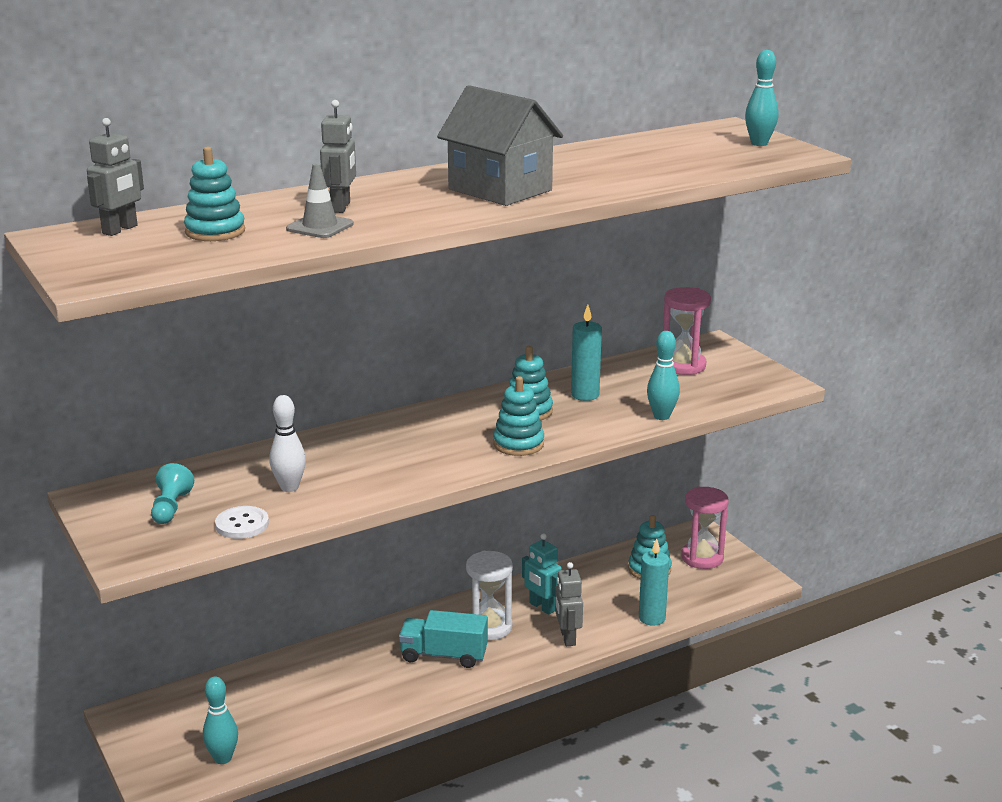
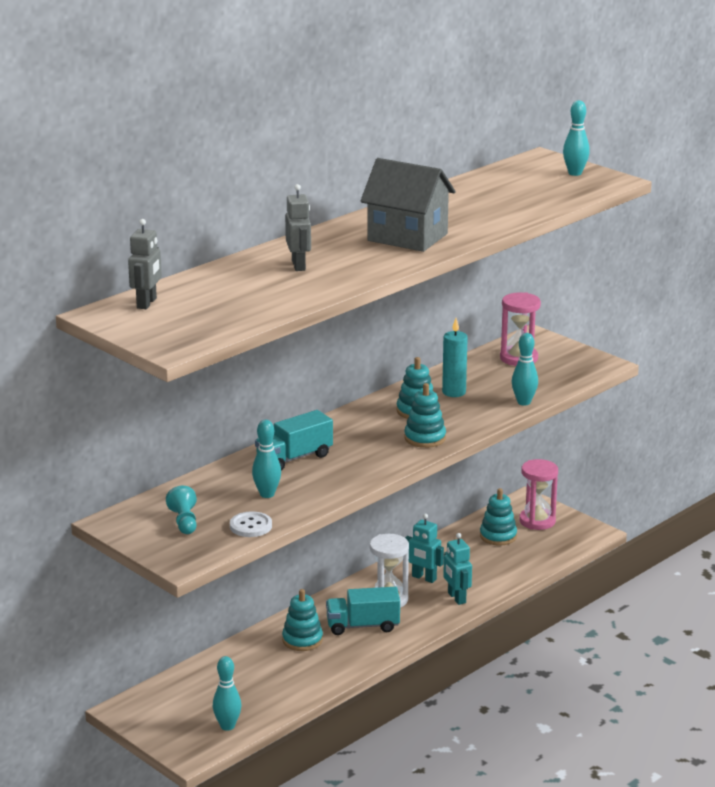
camera: 15 degrees left, 0 degrees up
turquoise stacking toy [184,147,245,241] -> turquoise stacking toy moved to [282,589,323,651]
white bowling pin [269,395,306,492] -> turquoise bowling pin [252,420,281,498]
grey traffic cone [286,163,354,238] -> none
grey robot [555,562,583,646] -> turquoise robot [443,533,472,605]
turquoise candle [639,538,669,626] -> none
none -> turquoise truck [255,410,333,471]

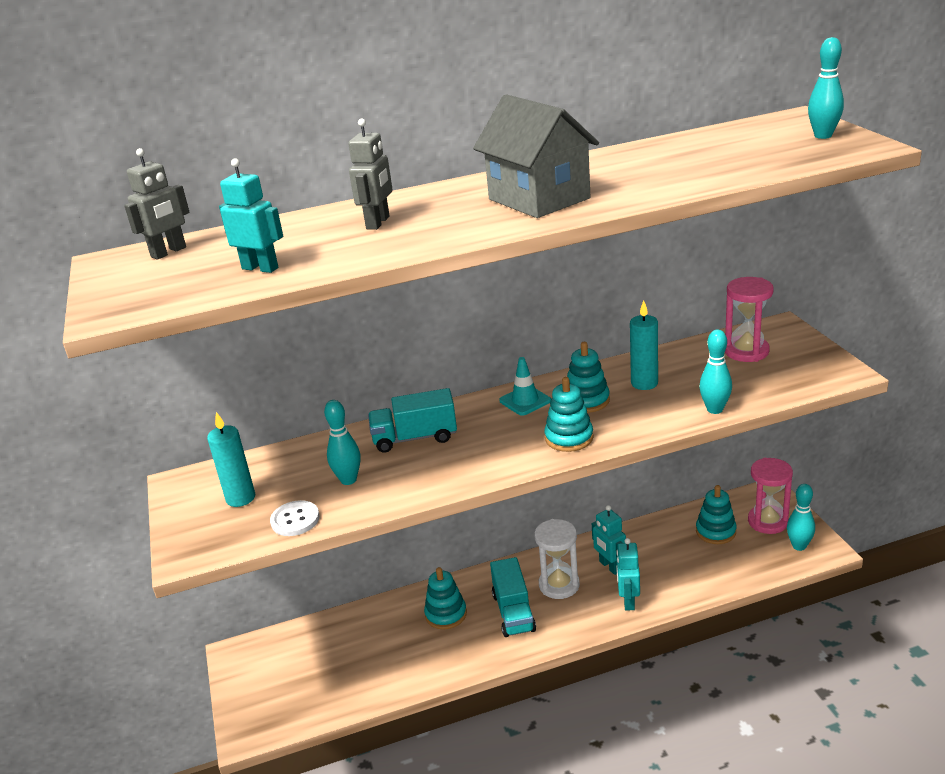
camera: 30 degrees right, 5 degrees up
turquoise pawn [166,486,197,534] -> turquoise candle [207,412,255,507]
turquoise bowling pin [213,656,241,731] -> turquoise bowling pin moved to [787,484,815,551]
turquoise truck [326,587,400,635] -> turquoise truck turned 120 degrees counterclockwise [490,557,536,637]
none -> turquoise robot [219,158,283,273]
none -> turquoise traffic cone [499,357,551,416]

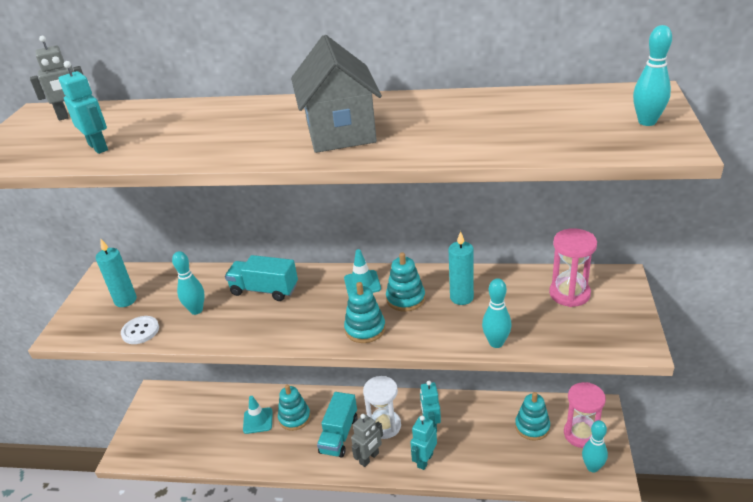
camera: 25 degrees right, 5 degrees up
grey robot [348,118,393,230] -> grey robot moved to [351,414,383,467]
none -> turquoise traffic cone [243,396,273,434]

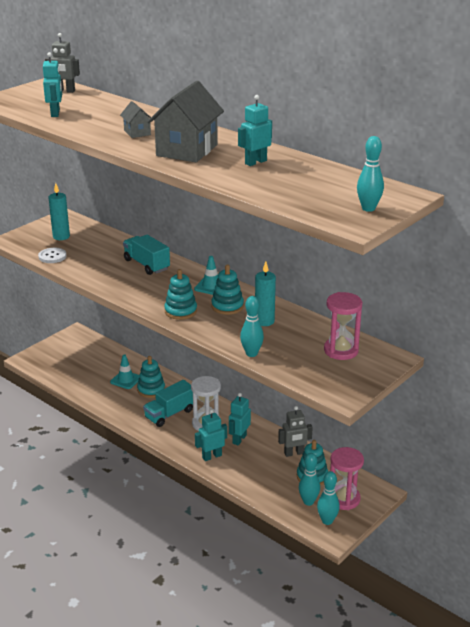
camera: 30 degrees right, 5 degrees down
turquoise bowling pin [172,251,205,315] -> turquoise bowling pin moved to [299,453,320,506]
grey robot [351,414,383,467] -> grey robot moved to [278,406,313,457]
none -> grey house [120,101,151,138]
none -> turquoise robot [238,95,272,166]

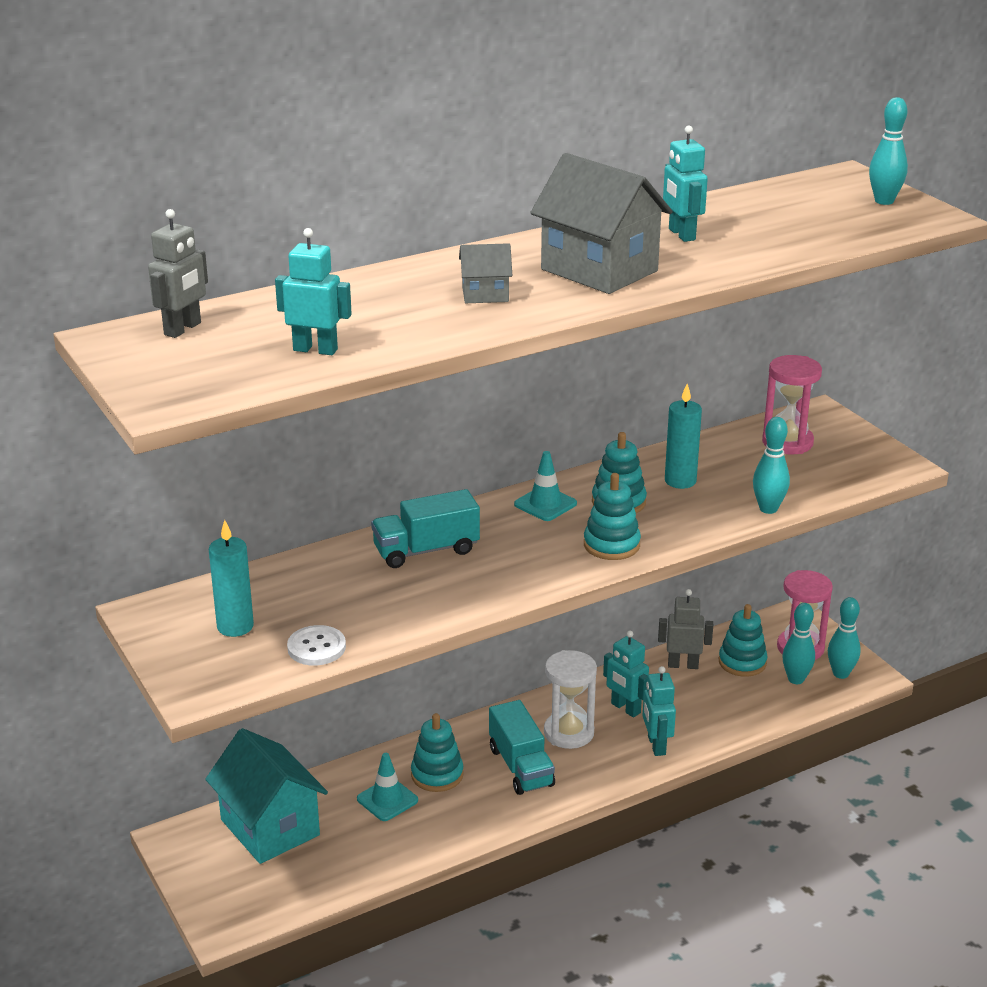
camera: 70 degrees left, 0 degrees up
grey robot [278,406,313,457] -> grey robot turned 90 degrees counterclockwise [658,589,713,669]
none -> turquoise house [205,728,328,864]

